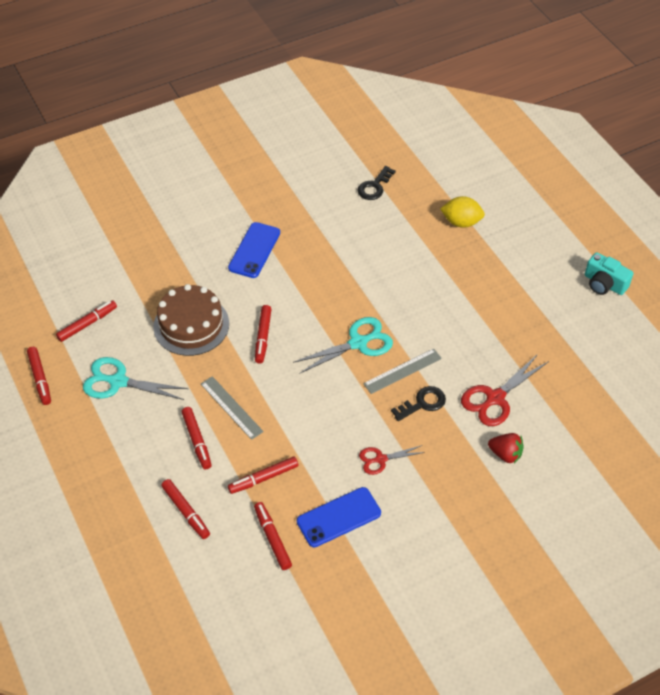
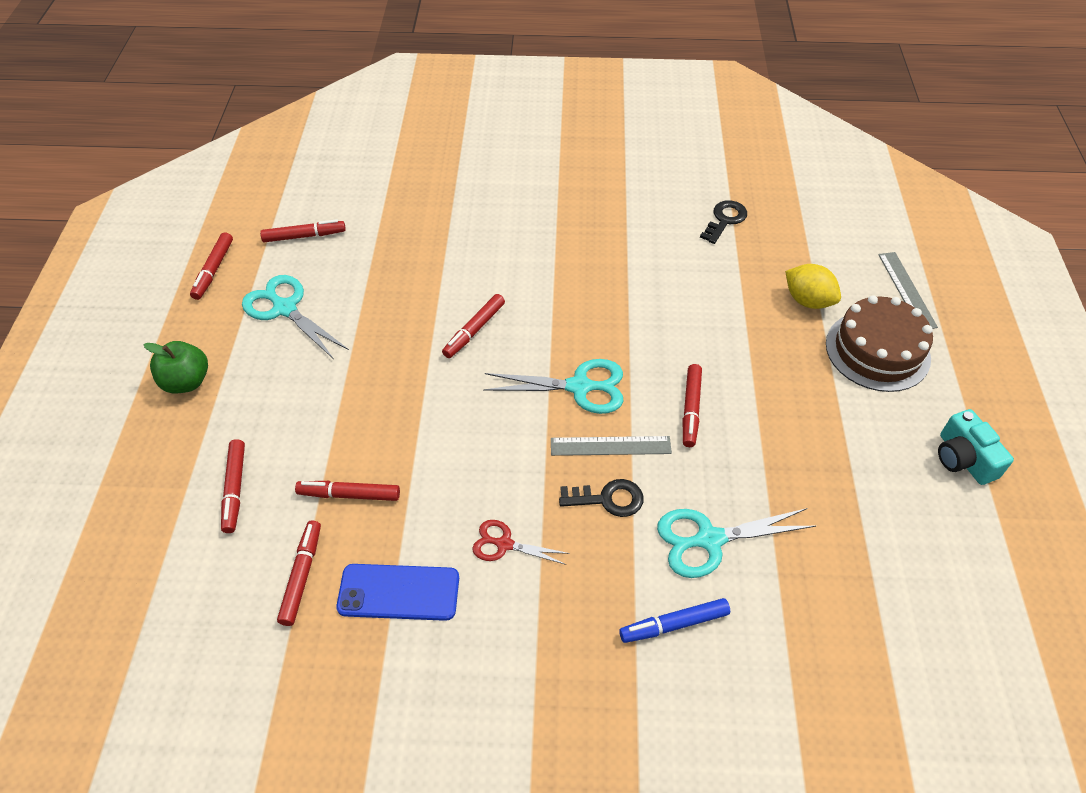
camera: 30 degrees right, 0 degrees up
brown cake [153,284,229,356] -> brown cake moved to [826,295,933,392]
red marker [182,407,212,469] -> red marker moved to [683,364,702,447]
grey ruler [201,376,264,440] -> grey ruler moved to [878,252,938,329]
blue phone [228,222,280,278] -> none
black key [357,166,396,200] -> black key turned 150 degrees clockwise [700,200,747,244]
red scissors [461,354,549,426] -> turquoise scissors [657,508,816,578]
red strawberry [488,433,524,463] -> blue marker [619,598,730,643]
none -> green apple [144,341,208,394]

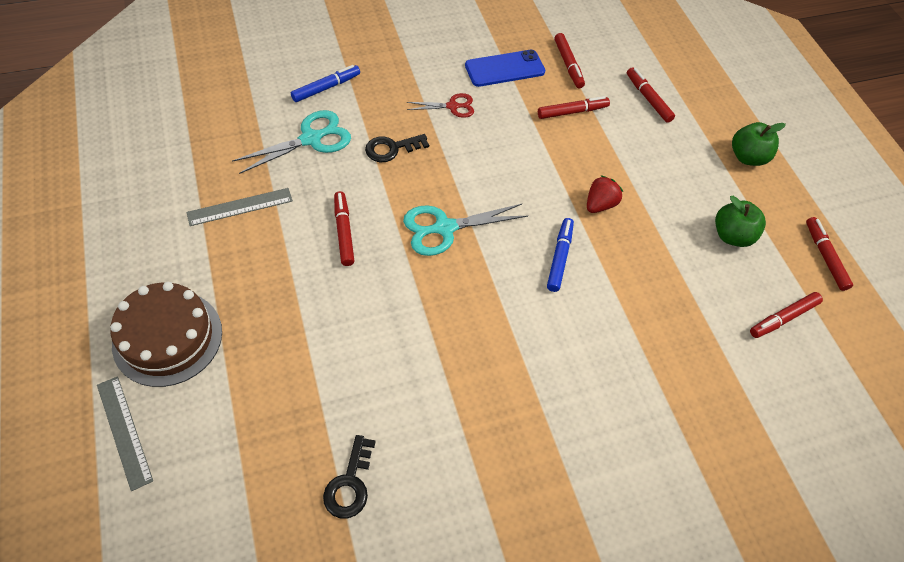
camera: 155 degrees right, 5 degrees up
turquoise scissors [242,275,349,359] -> green apple [715,196,766,247]
red marker [442,294,505,358] -> blue marker [547,218,574,292]
grey ruler [551,436,672,456] -> grey ruler moved to [187,188,293,226]
yellow lemon [785,264,841,309] -> none
turquoise camera [938,409,1014,485] -> none
none -> red strawberry [587,175,623,213]

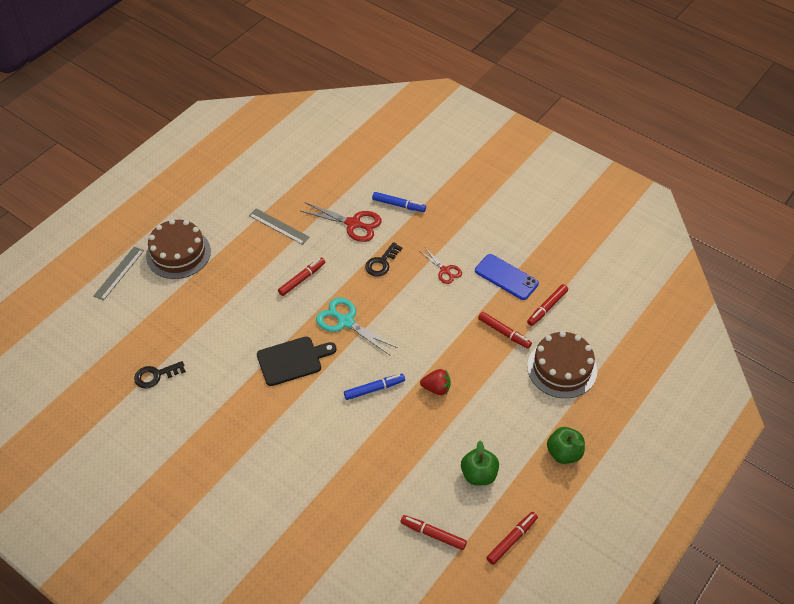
camera: 60 degrees right, 5 degrees down
turquoise scissors [232,110,351,174] -> red scissors [300,202,382,242]
black key [365,134,429,162] -> black key turned 90 degrees counterclockwise [365,242,402,277]
red marker [627,67,675,123] -> brown cake [527,331,597,398]
none -> black cutting board [257,337,337,386]

